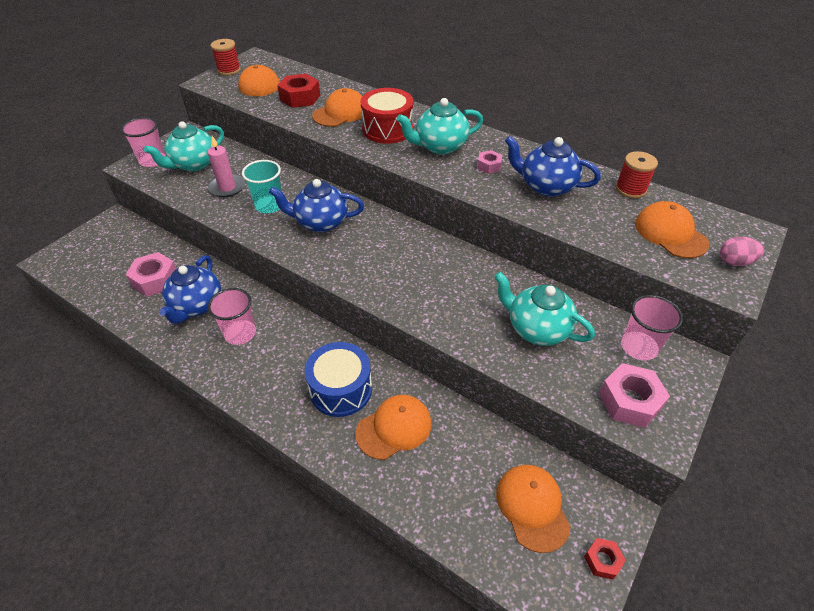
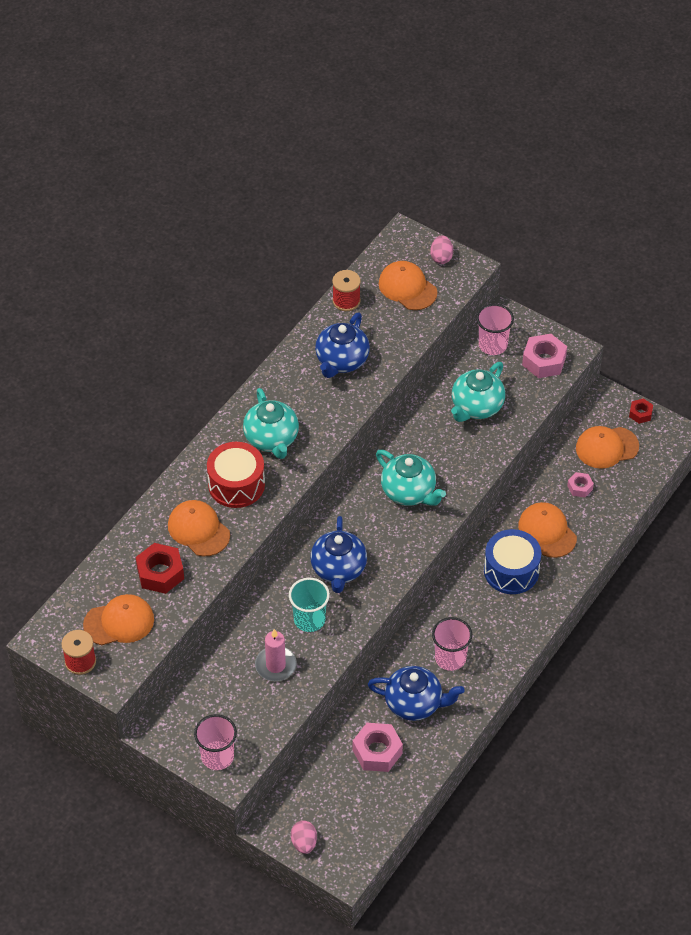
camera: 90 degrees left, 5 degrees up
turquoise teapot [144,121,224,172] -> turquoise teapot moved to [376,450,446,506]
pink nut [477,150,502,174] -> pink nut moved to [567,472,594,497]
orange cap [635,201,709,258] -> orange cap turned 75 degrees clockwise [379,261,437,310]
none -> pink egg [291,820,317,854]

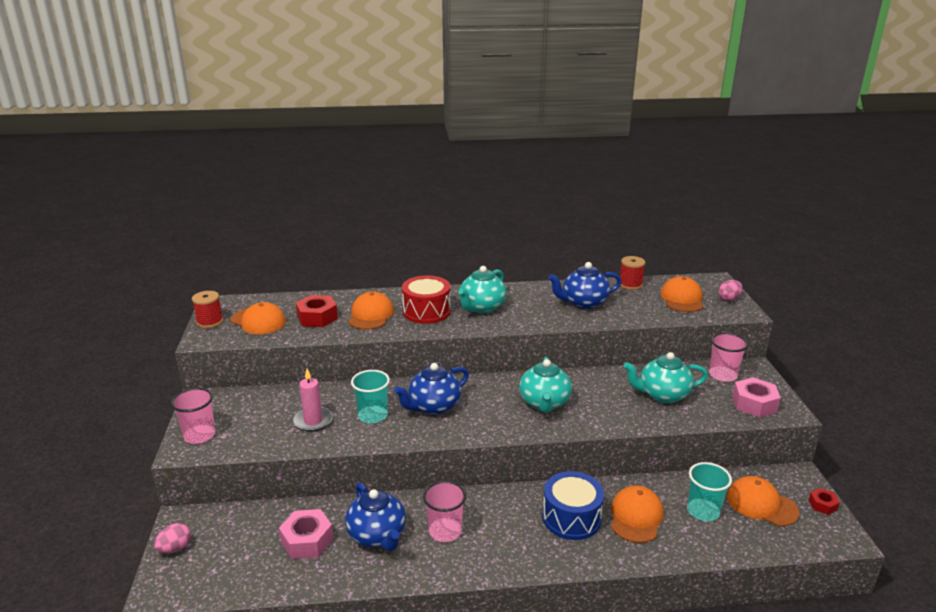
camera: 50 degrees right, 25 degrees down
pink nut [567,472,594,497] -> turquoise cup [687,462,732,521]

